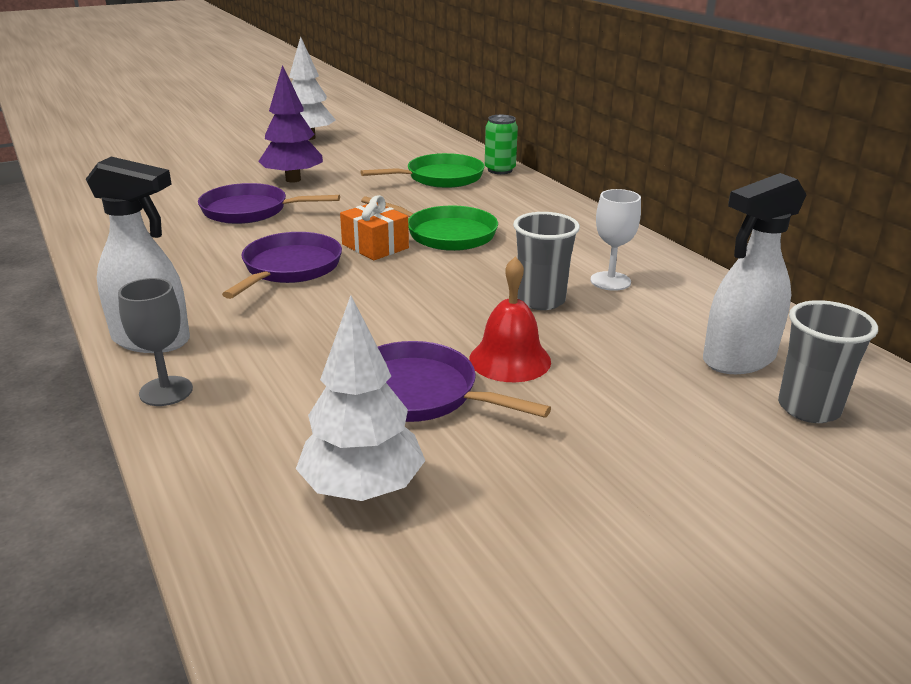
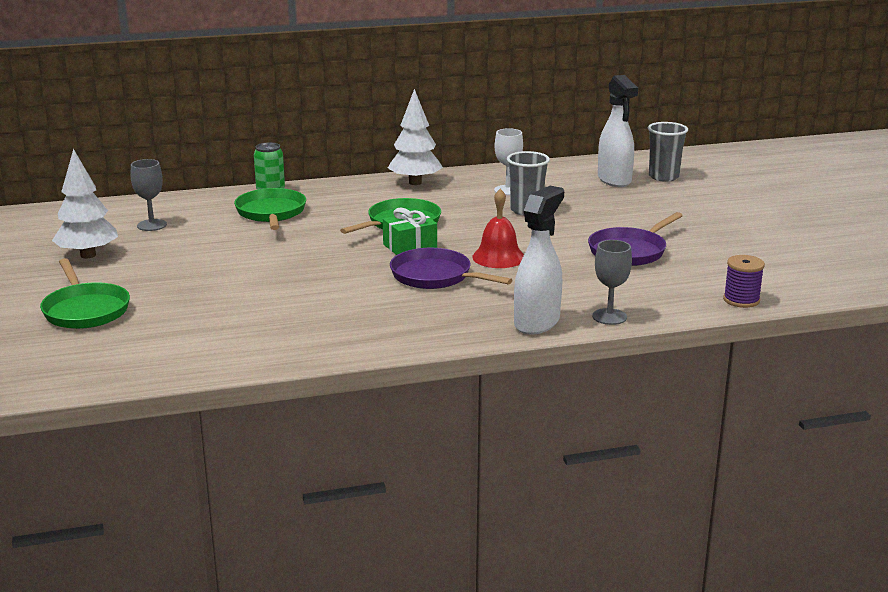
camera: 75 degrees left, 5 degrees down
purple pan [198,183,340,224] -> none
purple tree [258,65,323,183] -> none
white tree [296,295,425,501] -> white tree moved to [388,89,443,185]
orange gift [340,195,409,260] -> green gift [383,208,437,255]
red bell [469,257,551,382] -> red bell moved to [472,189,524,268]
none -> green pan [40,258,130,329]
none -> grey goblet [131,159,167,231]
none -> purple spool [723,255,765,308]

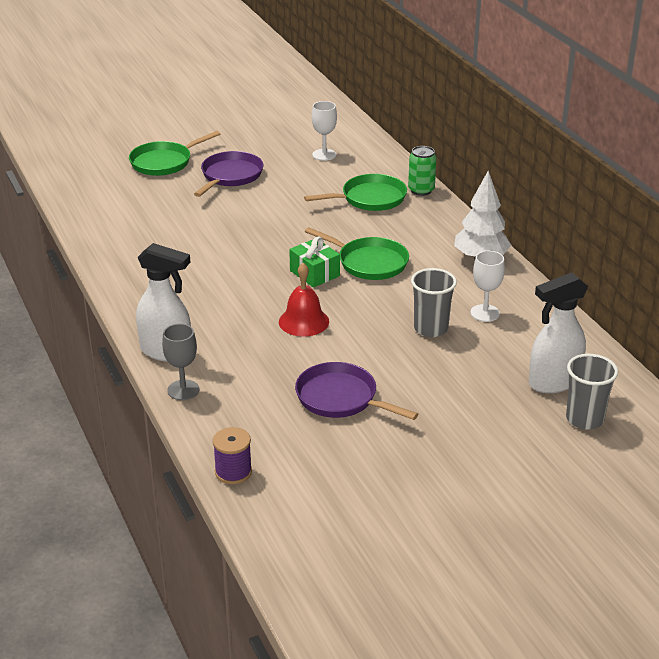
camera: 80 degrees right, 10 degrees up
white tree [52,149,118,259] -> none
grey goblet [131,159,167,231] -> white goblet [312,101,337,161]
purple pan [390,248,512,289] -> purple pan moved to [194,151,263,197]

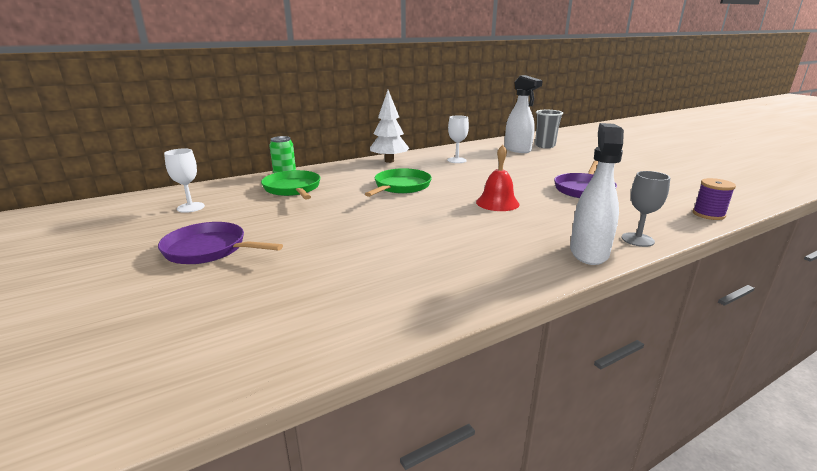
camera: 95 degrees left, 10 degrees down
green pan [129,131,220,176] -> none
green gift [289,236,340,288] -> none
grey cup [411,268,457,337] -> none

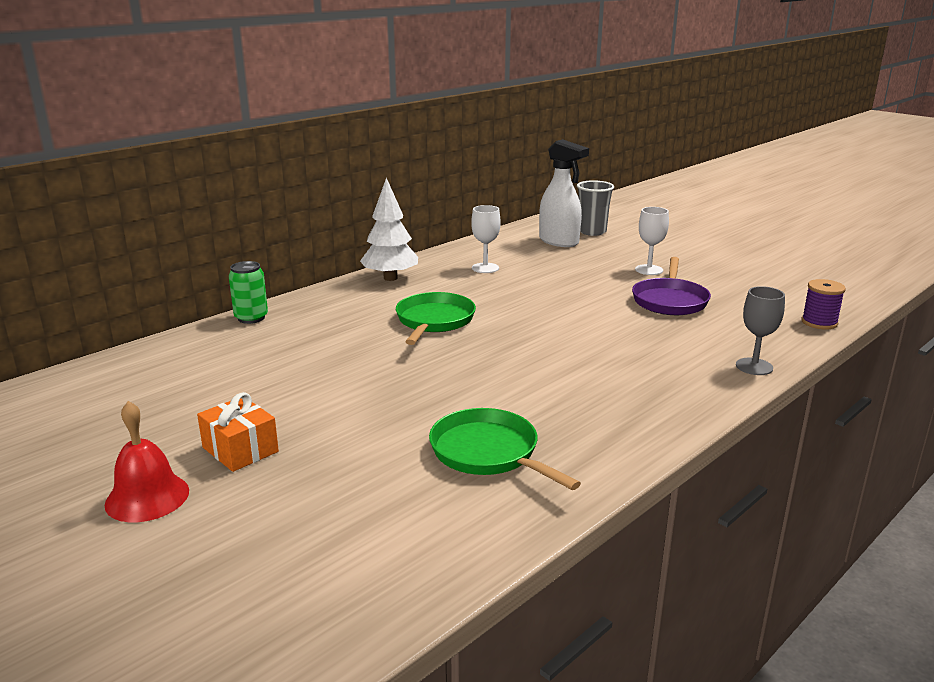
camera: 15 degrees left, 0 degrees up
purple pan [158,222,283,264] -> orange gift [197,392,279,472]
white goblet [164,149,205,213] -> white goblet moved to [635,207,669,275]
green pan [261,170,320,200] -> green pan moved to [429,408,581,490]
red bell [476,145,519,211] -> red bell moved to [104,401,189,522]
white spray bottle [570,123,624,265] -> none

